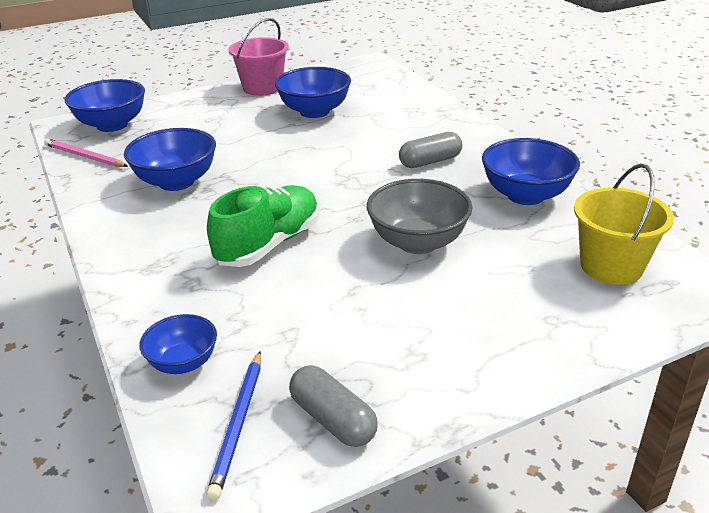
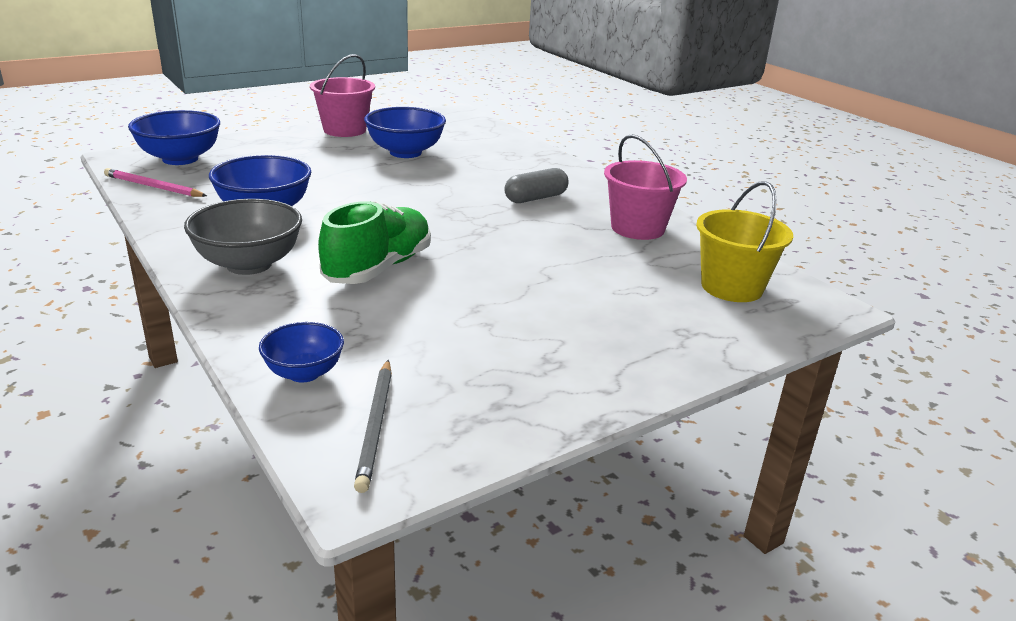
camera: 10 degrees left, 5 degrees down
blue pencil [206,351,261,500] -> grey pencil [354,360,392,493]
grey capsule [289,365,378,447] -> none
grey bowl [367,179,473,254] -> grey bowl moved to [184,199,302,275]
blue bowl [482,138,580,205] -> pink bucket [604,134,687,240]

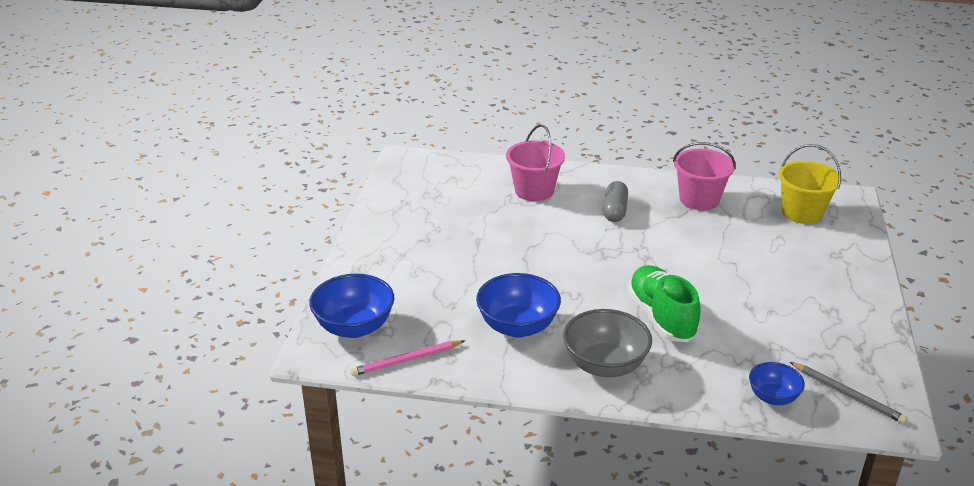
camera: 45 degrees left, 5 degrees up
pink bucket [310,54,375,137] -> pink bucket moved to [506,124,565,201]
blue bowl [364,107,446,158] -> none

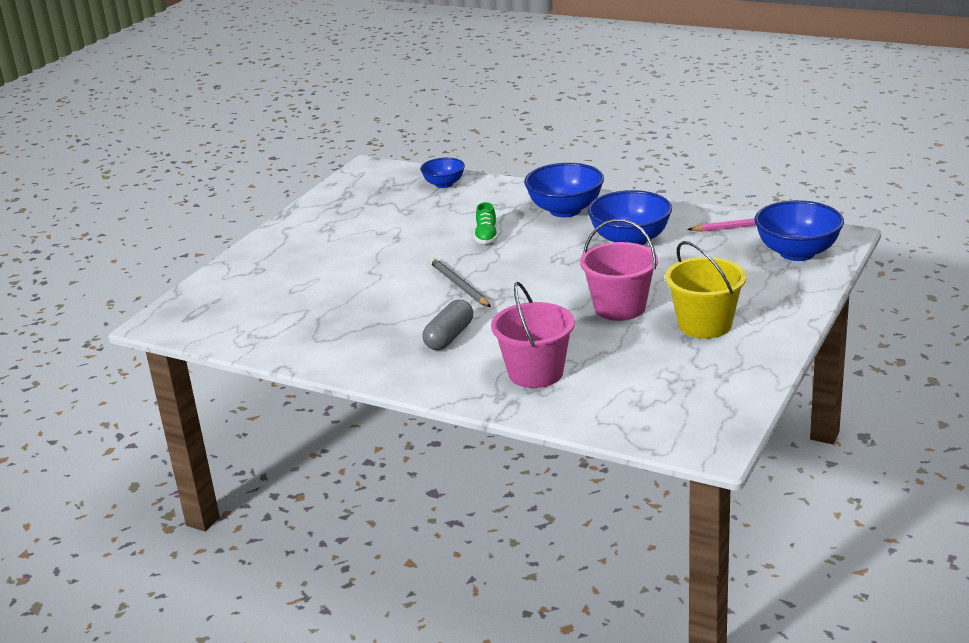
camera: 160 degrees left, 5 degrees down
grey bowl [563,309,652,377] -> blue bowl [524,163,604,217]
green shoe [627,265,701,342] -> green shoe [474,202,498,244], size x0.50
pink bucket [673,142,736,210] -> pink bucket moved to [580,219,658,321]
yellow bucket [778,144,842,224] -> yellow bucket moved to [665,241,746,339]
grey pencil [790,362,908,424] -> grey pencil moved to [430,258,491,307]

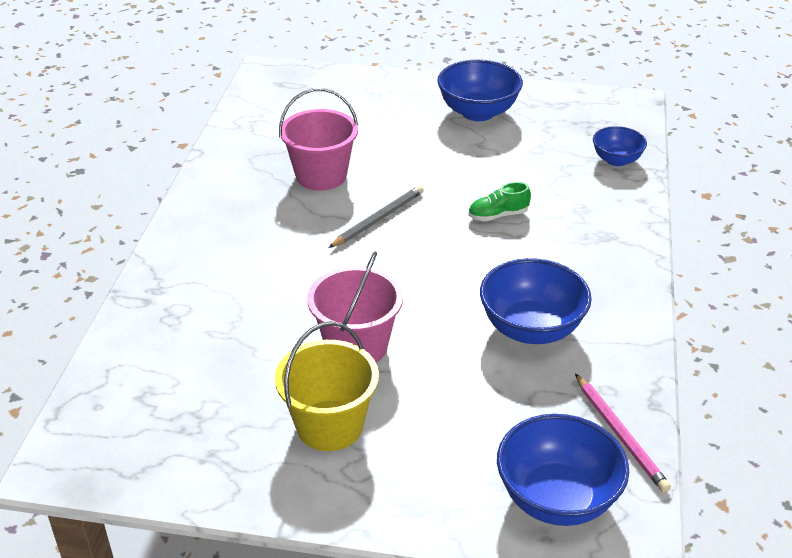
camera: 70 degrees right, 10 degrees up
grey capsule [422,300,473,350] -> none
pink bucket [491,282,575,388] -> pink bucket moved to [279,88,358,190]
blue bowl [524,163,604,217] -> blue bowl moved to [437,60,523,121]

